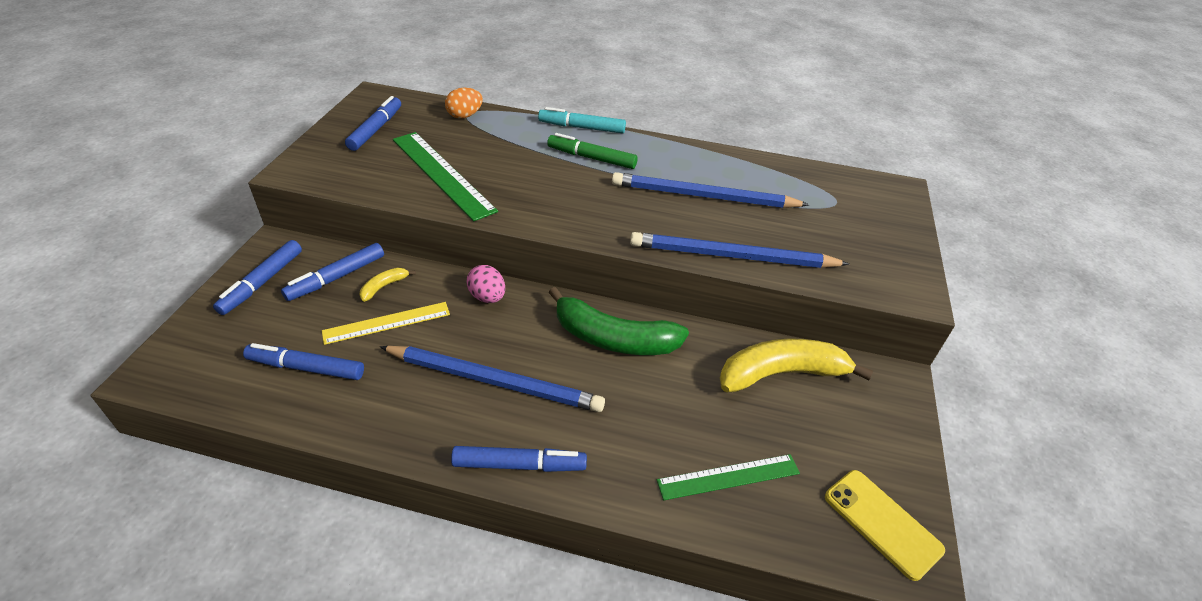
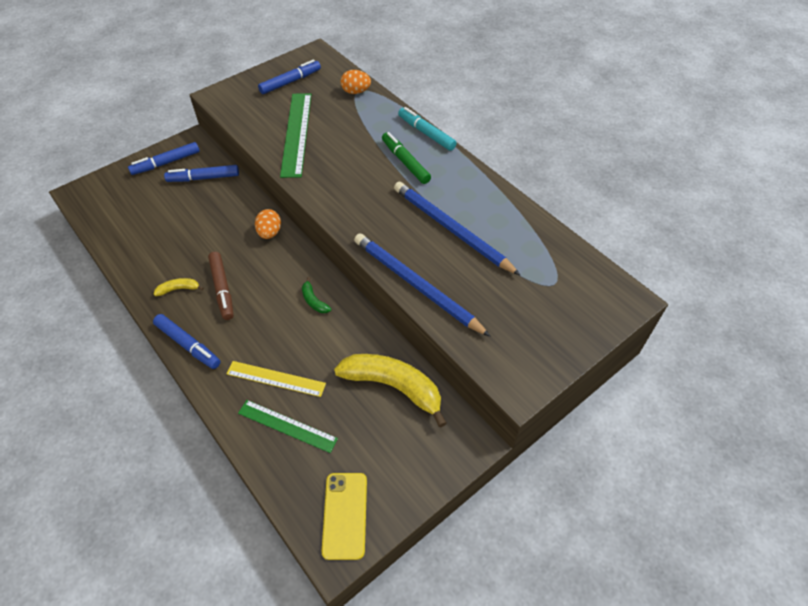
camera: 40 degrees right, 10 degrees up
blue marker [243,343,364,380] -> none
yellow ruler [322,302,450,345] -> yellow ruler moved to [226,361,326,397]
yellow banana [360,268,416,302] -> yellow banana moved to [154,278,204,296]
blue pencil [380,346,605,412] -> brown marker [208,252,234,320]
pink egg [467,265,505,303] -> orange egg [255,209,281,239]
green banana [548,287,689,355] -> green banana [302,277,331,313], size x0.44

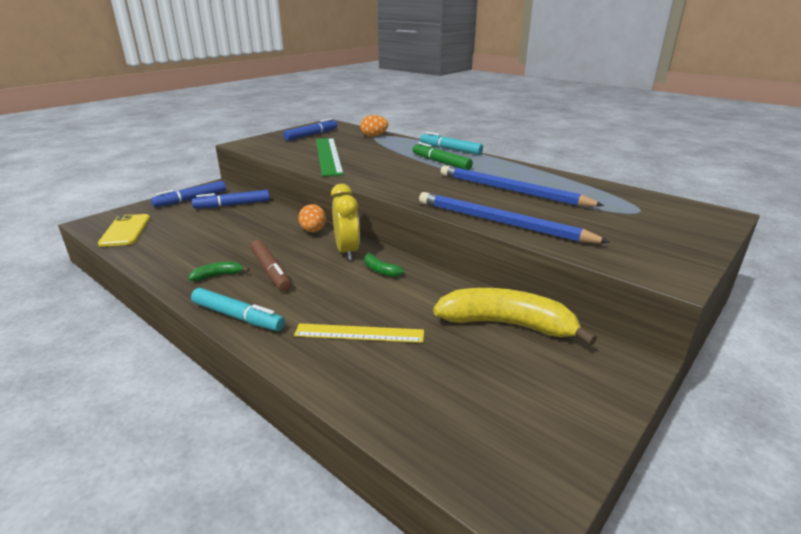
camera: 10 degrees left, 25 degrees down
blue marker [153,314,221,369] -> turquoise marker [191,288,285,331]
yellow banana [154,278,204,296] -> green banana [188,262,249,281]
green ruler [238,400,338,453] -> none
yellow phone [321,473,367,560] -> yellow phone moved to [98,214,150,247]
none -> yellow clock [331,184,360,260]

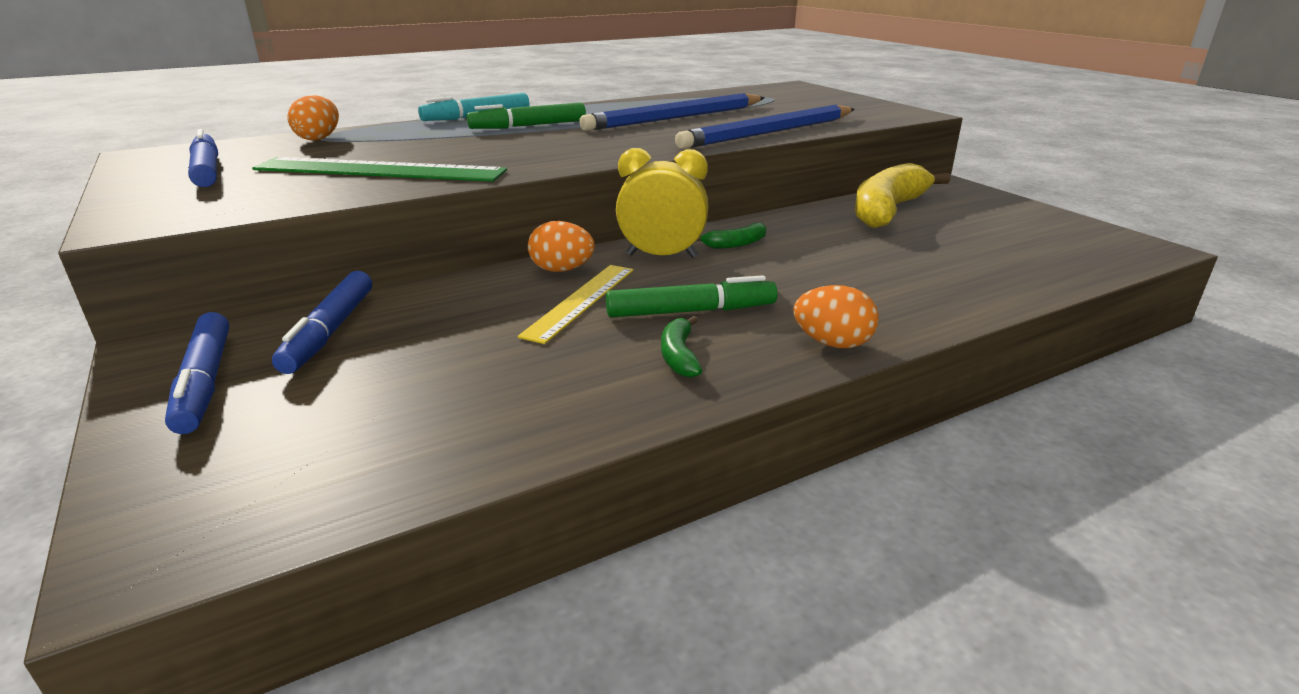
camera: 70 degrees left, 0 degrees up
yellow phone [98,214,150,247] -> none
turquoise marker [191,288,285,331] -> orange egg [794,285,879,348]
brown marker [251,240,291,291] -> green marker [606,275,778,318]
yellow ruler [294,323,424,343] -> yellow ruler moved to [517,265,634,344]

